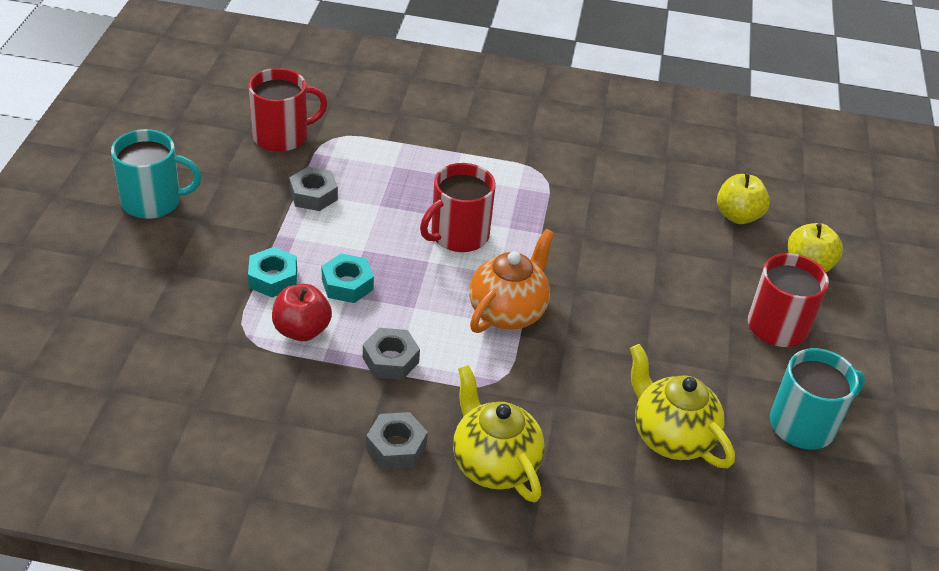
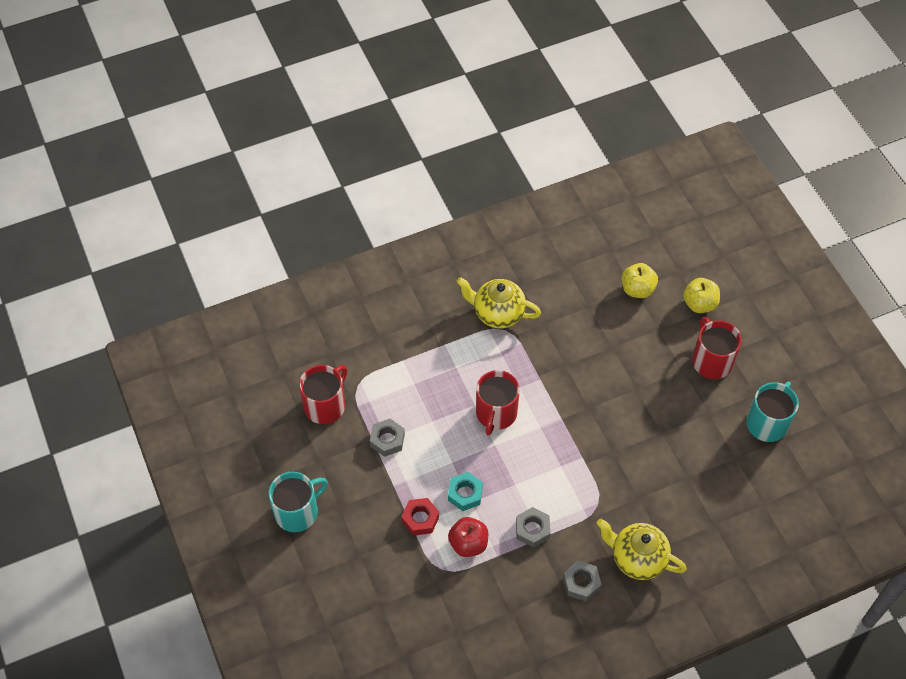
camera: 30 degrees left, 15 degrees up
turquoise nut [248,247,297,297] -> red nut [401,498,439,536]
orange teapot [469,229,555,333] -> none
yellow teapot [630,344,735,468] -> yellow teapot moved to [456,277,541,328]

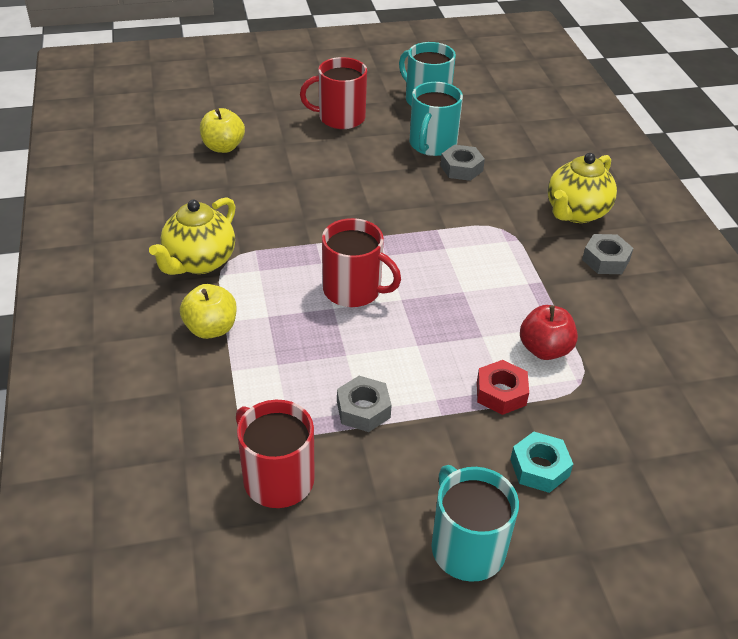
camera: 80 degrees left, 15 degrees down
turquoise nut [448,472,483,511] -> turquoise nut moved to [510,432,573,493]
grey nut [516,507,550,548] -> grey nut moved to [440,144,485,181]
yellow apple [683,278,720,313] -> yellow apple moved to [180,284,237,339]
none -> turquoise mug [410,82,463,156]

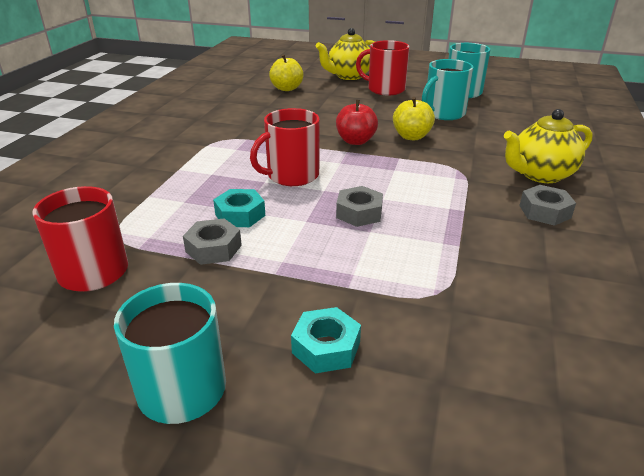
camera: 30 degrees right, 10 degrees down
yellow teapot [149,197,236,275] -> yellow teapot moved to [316,28,375,80]
yellow apple [180,284,237,339] -> yellow apple moved to [393,97,435,140]
red mug [322,218,401,307] -> red mug turned 90 degrees clockwise [250,108,320,186]
grey nut [440,144,485,181] -> grey nut moved to [336,186,383,227]
red nut [477,360,529,415] -> none
red apple [520,305,578,360] -> red apple moved to [336,100,378,145]
none -> turquoise nut [213,189,265,227]

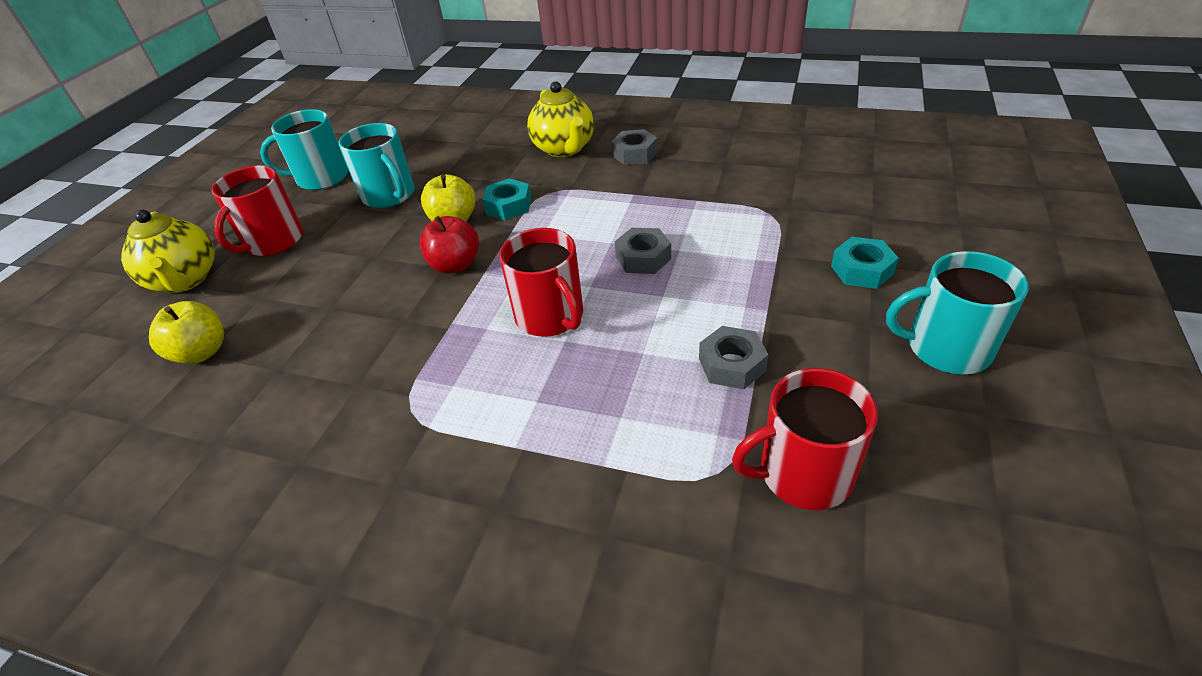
camera: 85 degrees left, 10 degrees up
turquoise nut [213,189,265,227] -> turquoise nut moved to [482,178,531,221]

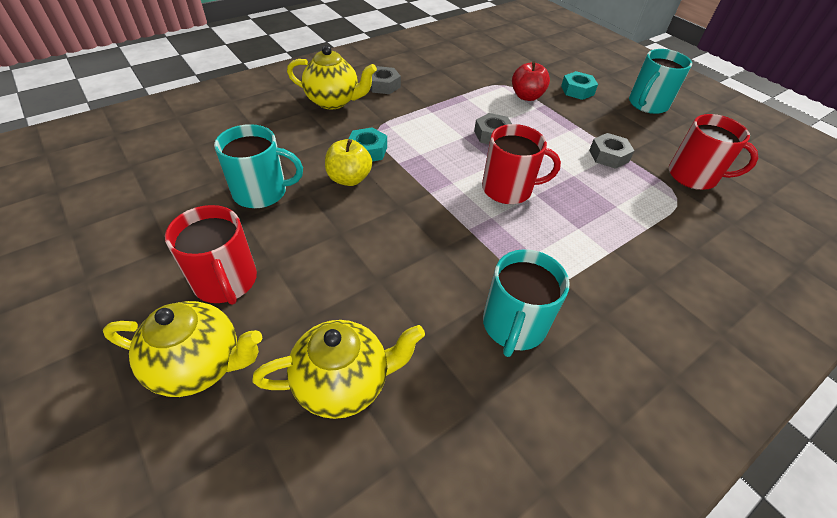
camera: 60 degrees left, 5 degrees up
yellow apple [149,301,224,364] -> yellow teapot [252,320,425,419]
turquoise mug [260,109,348,190] -> turquoise mug moved to [483,249,570,357]
red apple [419,216,479,274] -> red apple moved to [512,61,550,101]
red mug [732,368,878,510] -> red mug turned 90 degrees counterclockwise [669,114,758,190]

